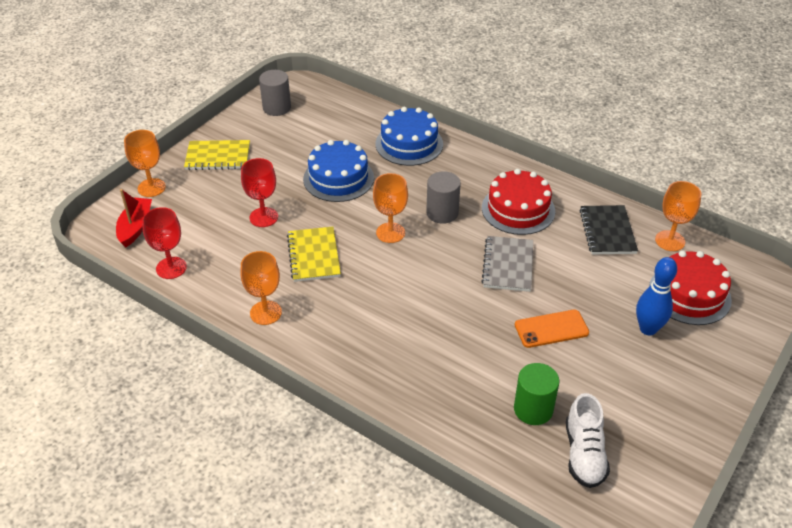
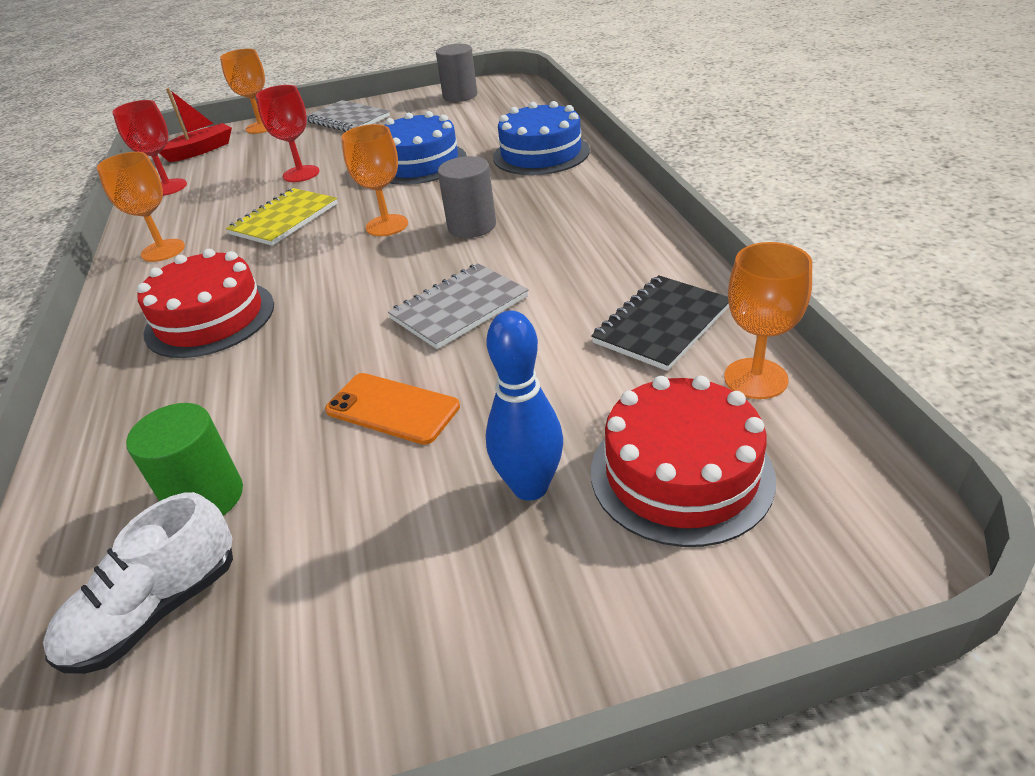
camera: 45 degrees right, 5 degrees down
yellow notebook [184,140,250,170] -> grey notebook [307,100,390,132]
red cake [482,169,555,235] -> red cake moved to [137,249,274,358]

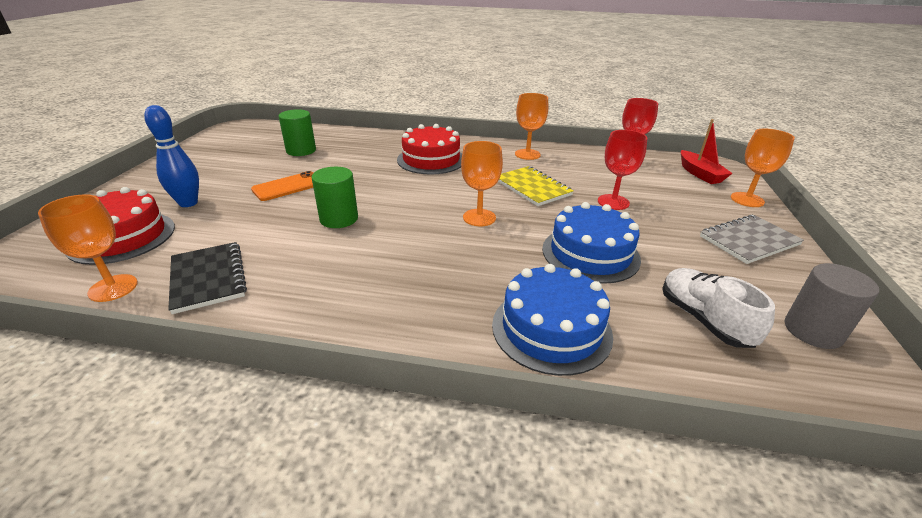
camera: 110 degrees right, 5 degrees down
white shoe [43,492,233,674] -> white shoe moved to [662,268,775,348]
grey notebook [388,263,529,349] -> green cylinder [312,167,358,228]
grey cylinder [438,156,496,238] -> none

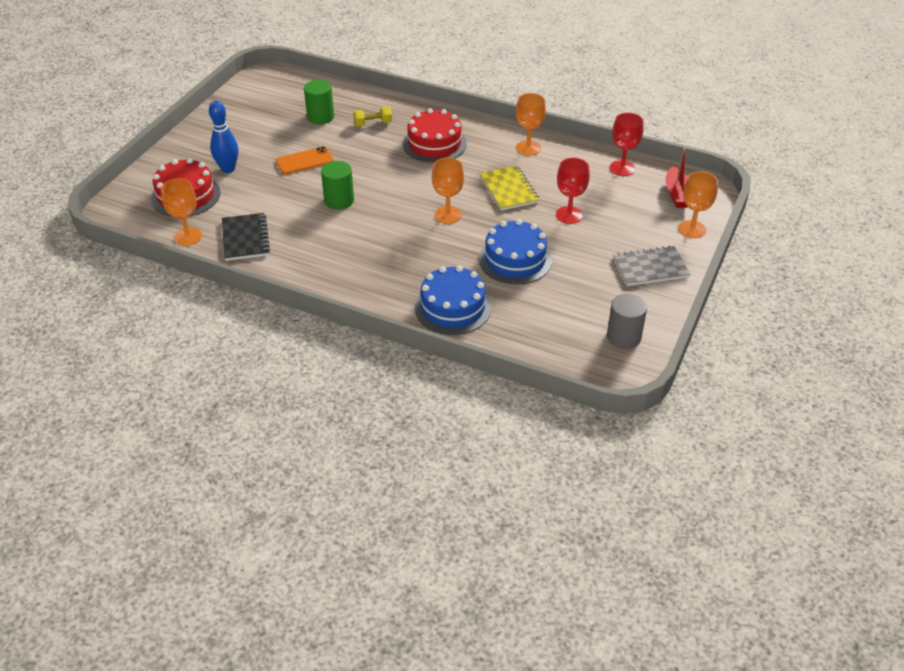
camera: 15 degrees right, 10 degrees up
white shoe [662,268,775,348] -> none
none -> yellow dumbbell [353,106,392,127]

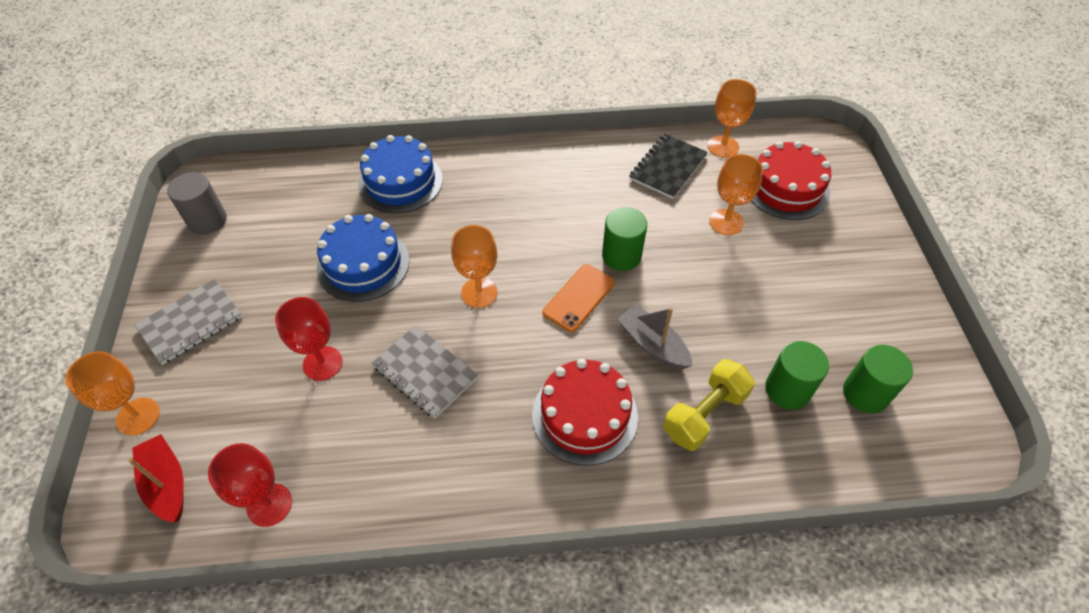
camera: 150 degrees right, 10 degrees up
blue bowling pin [209,101,238,173] -> none
black notebook [222,213,270,261] -> black notebook turned 75 degrees clockwise [629,134,708,199]
orange phone [276,146,334,174] -> orange phone moved to [543,264,615,332]
yellow dumbbell [353,106,392,127] -> yellow dumbbell [663,359,755,451], size x1.53
yellow notebook [480,166,539,211] -> grey notebook [372,325,478,419]
orange goblet [516,93,546,156] -> orange goblet moved to [709,154,763,235]
none -> grey boat [618,305,693,369]
none -> green cylinder [843,345,913,413]

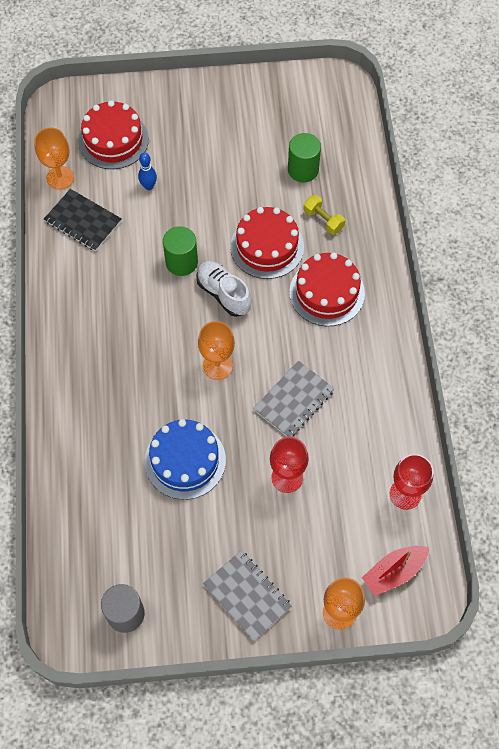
camera: 90 degrees left, 10 degrees up
blue cake [358,135,443,213] -> none
orange phone [543,264,615,332] -> white shoe [196,261,252,317]
grey boat [618,305,693,369] -> red cake [230,207,304,279]
yellow dumbbell [663,359,755,451] -> yellow dumbbell [303,195,345,235], size x0.65
orange goblet [709,154,763,235] -> blue bowling pin [138,153,157,190]
green cylinder [843,345,913,413] -> none

